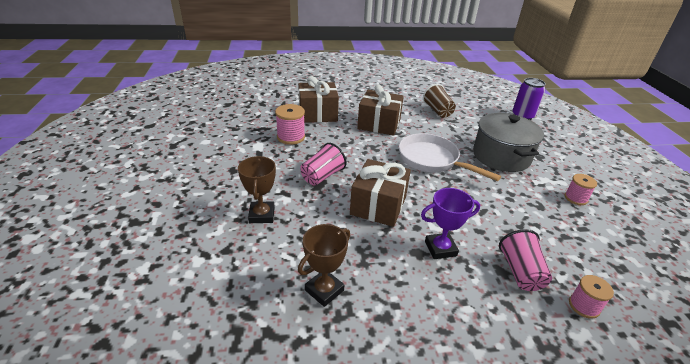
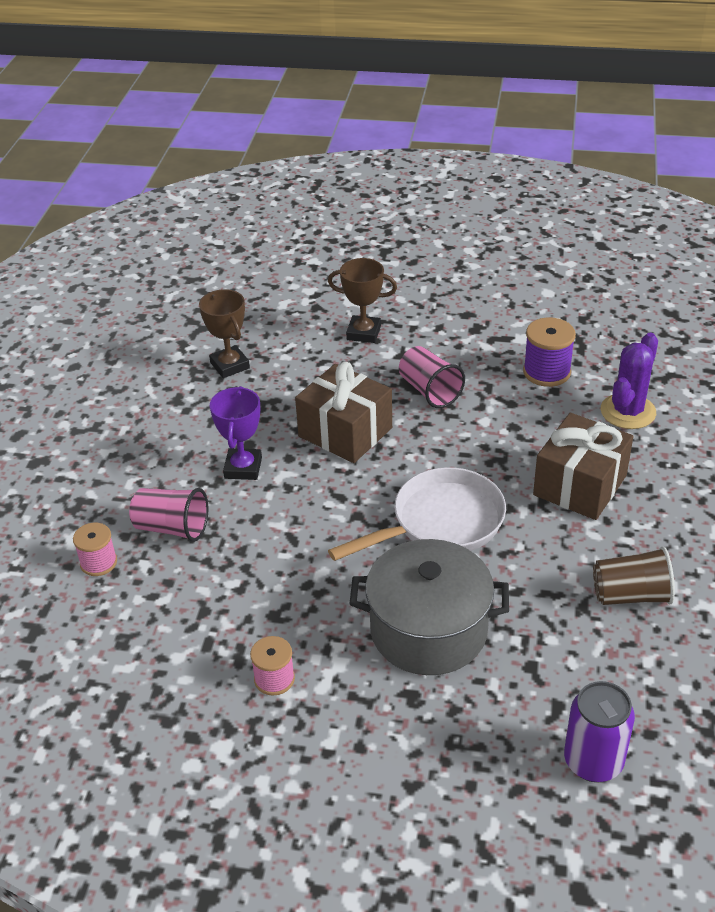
camera: 110 degrees right, 5 degrees up
pink spool [275,104,305,145] -> purple spool [523,317,576,387]
brown gift [298,76,339,123] -> purple cactus [601,333,658,429]

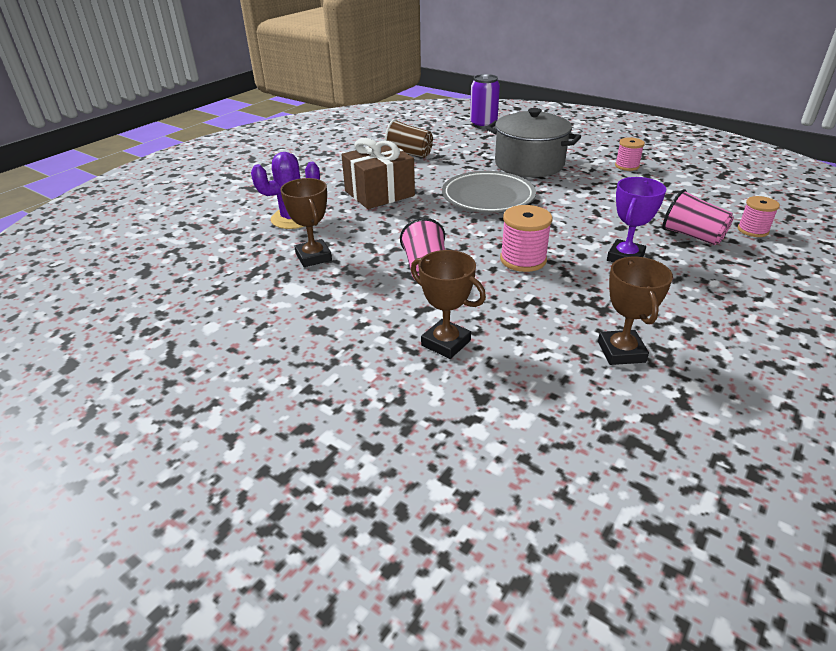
camera: 155 degrees left, 5 degrees down
brown gift [295,362,392,463] -> pink spool [500,205,552,272]
white pan [328,467,506,561] -> grey plate [442,171,536,213]
purple spool [523,317,576,387] -> brown trophy [280,178,332,267]

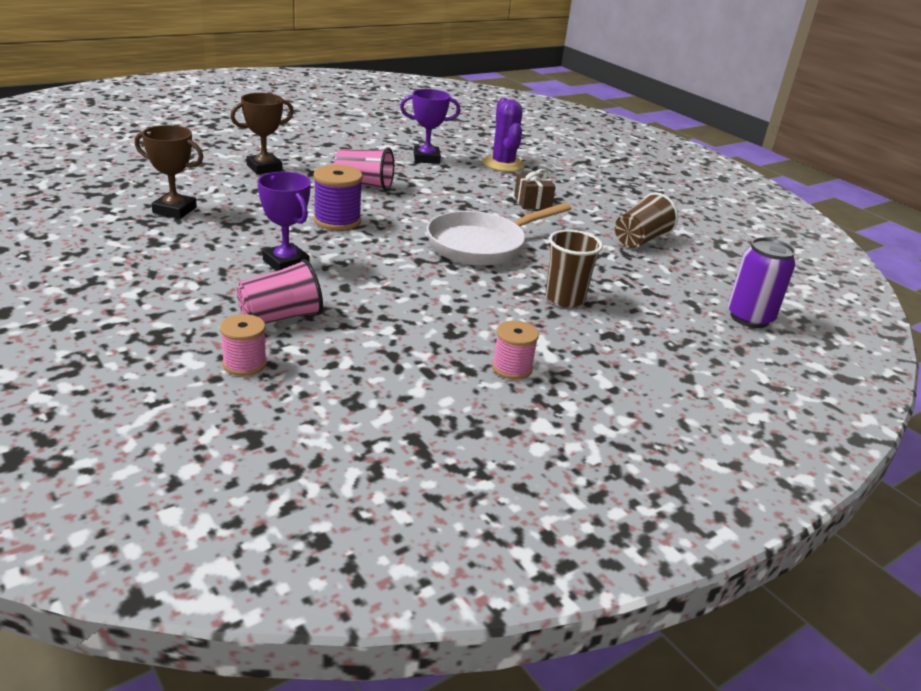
camera: 105 degrees right, 5 degrees down
brown trophy [280,178,332,267] -> purple trophy [400,89,461,164]
brown gift [341,138,415,209] -> brown gift [514,169,556,209], size x0.55
grey plate [442,171,536,213] -> white pan [427,203,571,266]
grey pot [486,108,581,177] -> brown cup [546,230,603,307]
pink spool [500,205,552,272] -> purple spool [313,165,363,231]

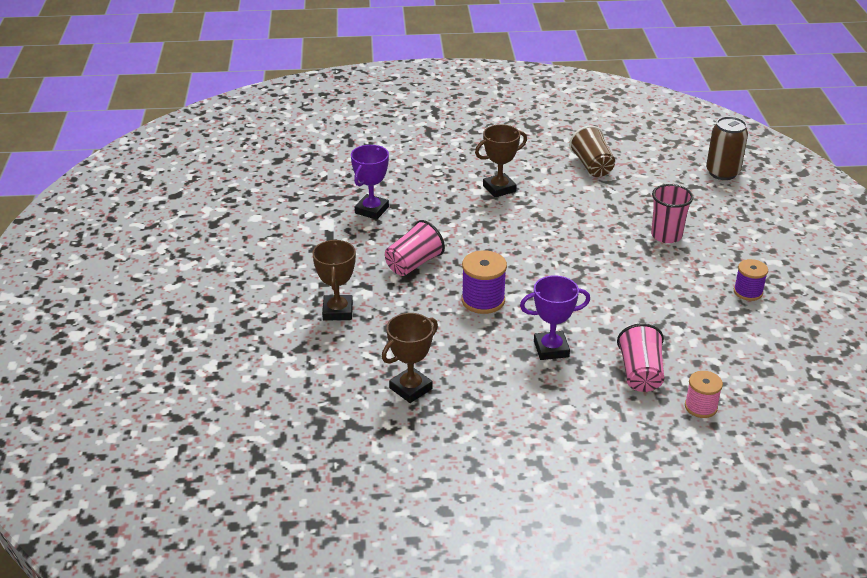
camera: 55 degrees left, 5 degrees up
white pan [427,203,571,266] -> none
purple cactus [482,98,525,172] -> none
pink spool [492,321,539,380] -> purple spool [734,259,768,301]
brown gift [514,169,556,209] -> brown trophy [475,124,527,198]
brown cup [546,230,603,307] -> pink cup [651,184,693,243]
purple can [728,237,796,328] -> brown can [706,116,748,180]

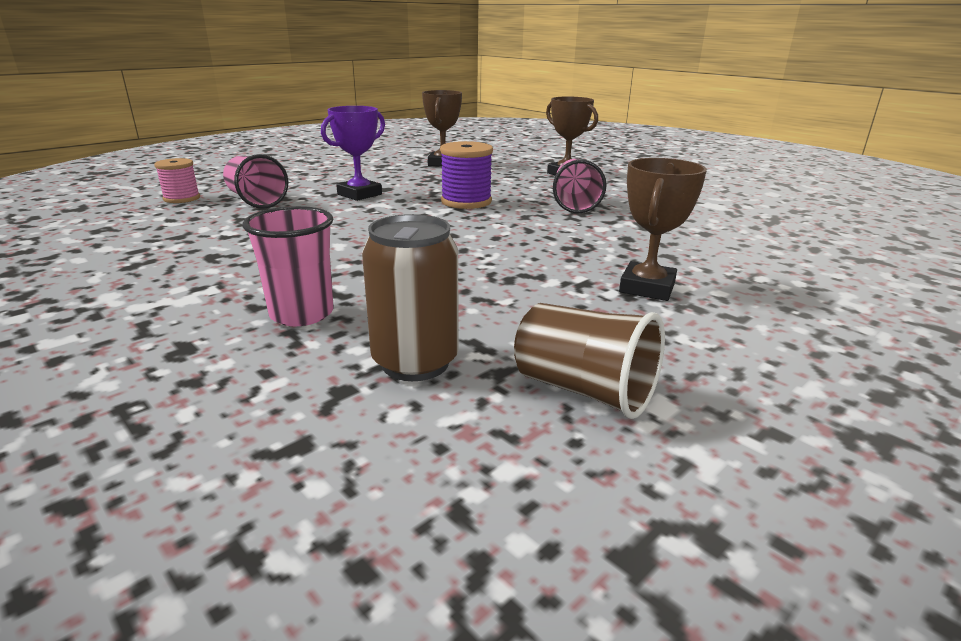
camera: 140 degrees right, 10 degrees down
purple trophy [351,145,389,220] -> none
brown can [706,116,748,180] -> brown can moved to [362,214,459,381]
purple spool [734,259,768,301] -> none

